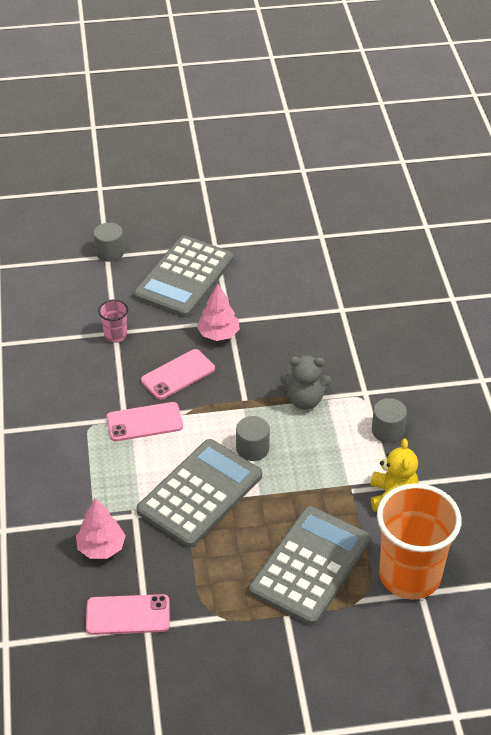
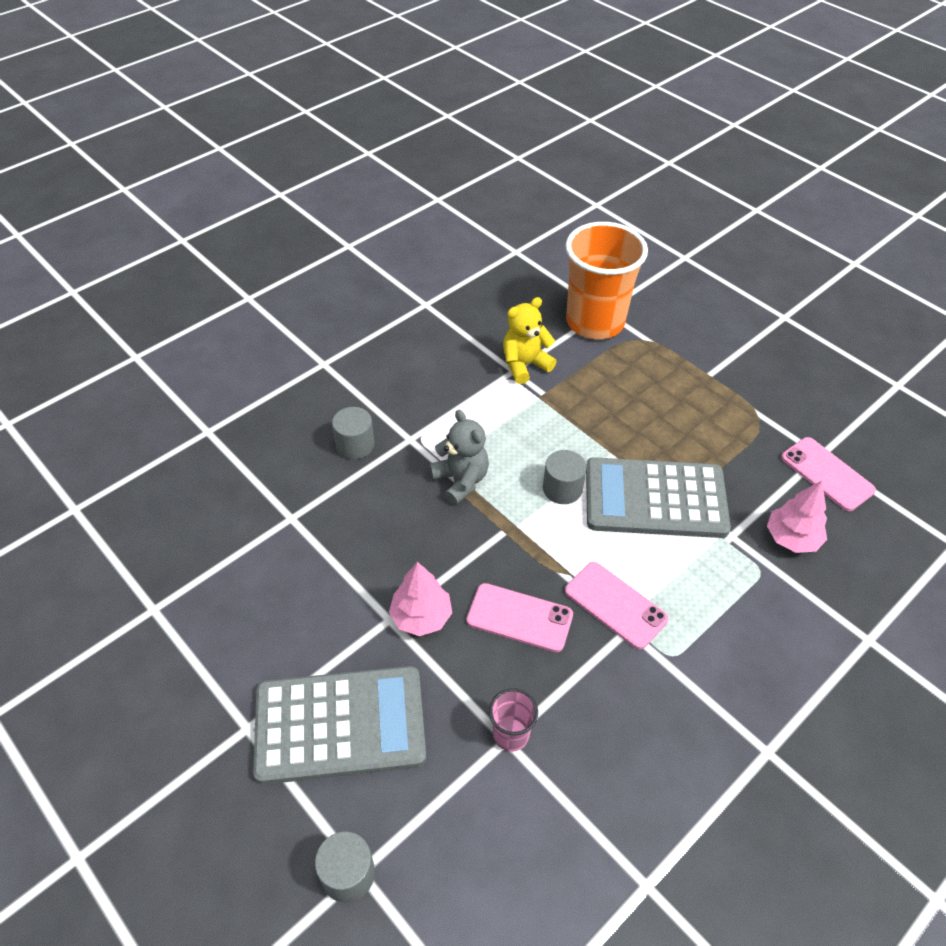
camera: 125 degrees left, 5 degrees up
grey calculator [249,506,371,625] -> none
grey cylinder [372,398,407,443] -> grey cylinder moved to [332,407,375,459]

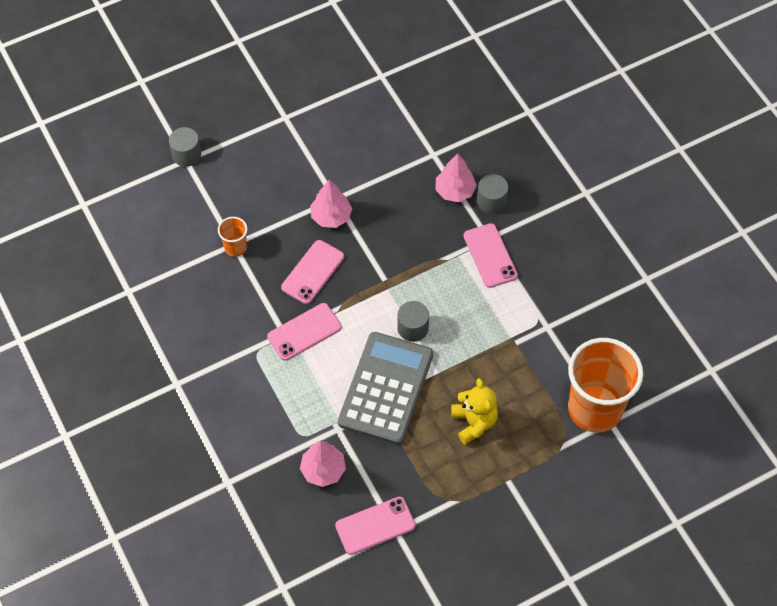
camera: 105 degrees right, 10 degrees up
grey calculator [253,666,426,785] -> none
grey teddy bear [429,410,489,505] -> none
pink cup [489,688,538,752] -> orange cup [218,217,247,257]
yellow teddy bear [503,297,557,384] -> yellow teddy bear moved to [451,378,498,445]
none -> pink tree [435,153,477,202]
none -> pink phone [463,223,518,288]

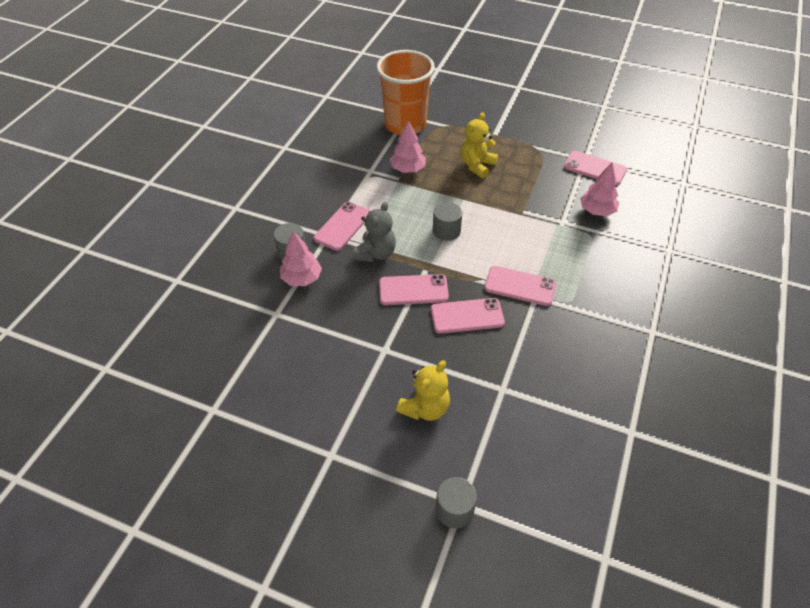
camera: 130 degrees left, 10 degrees down
orange cup [218,217,247,257] -> none
pink tree [310,180,352,228] -> pink tree moved to [390,120,426,173]
grey calculator [338,332,433,445] -> none
none -> grey teddy bear [353,202,396,262]
none -> pink phone [379,274,449,305]
none -> yellow teddy bear [396,360,450,421]

